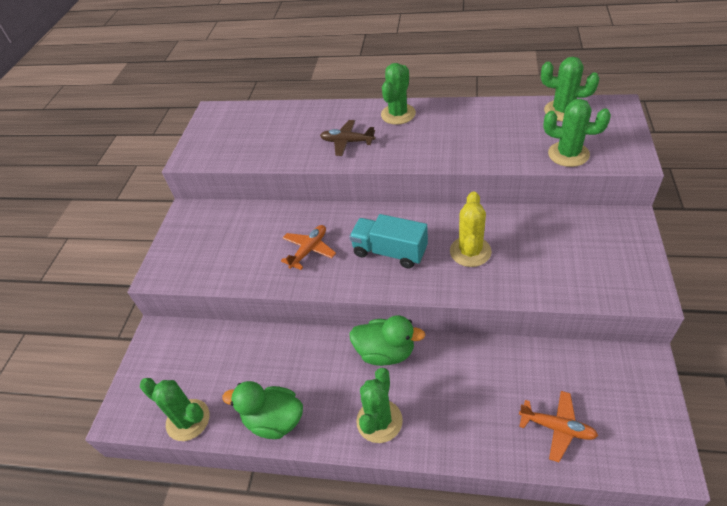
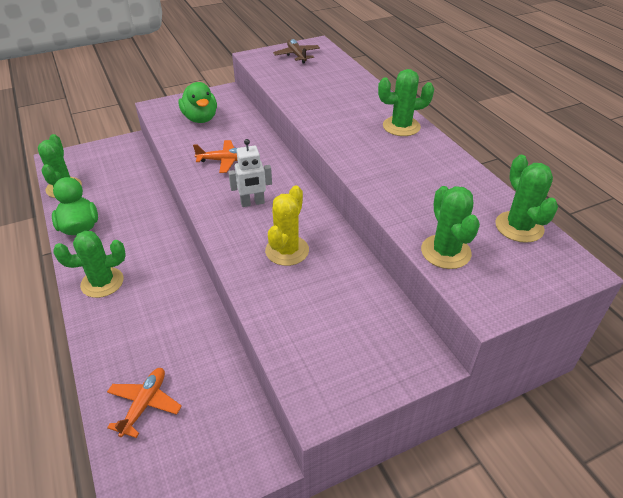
camera: 50 degrees right, 5 degrees down
brown plane [320,120,375,156] -> brown plane moved to [273,39,320,64]
turquoise truck [349,214,428,269] -> white robot [228,139,272,207]
green duck [349,315,425,366] -> green duck moved to [178,82,217,123]
yellow cactus [450,191,492,267] -> yellow cactus turned 45 degrees counterclockwise [265,185,309,266]
orange plane [519,391,598,462] -> orange plane turned 150 degrees counterclockwise [107,368,182,438]

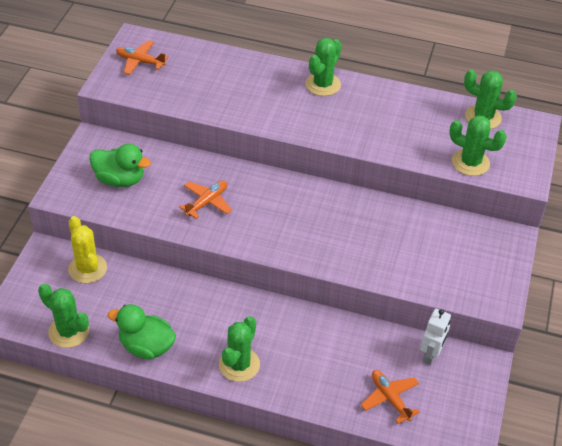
camera: 50 degrees left, 5 degrees up
white robot [228,139,272,207] -> white robot moved to [420,309,451,365]
yellow cactus [265,185,309,266] -> yellow cactus moved to [68,216,107,283]
brown plane [273,39,320,64] -> orange plane [116,40,168,75]

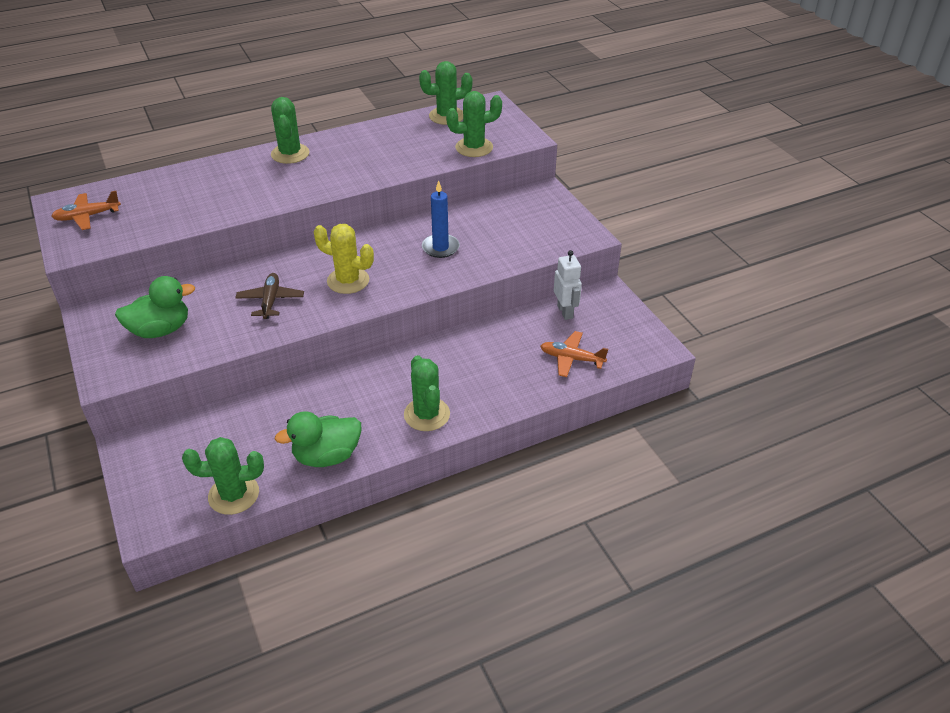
camera: 40 degrees left, 5 degrees down
yellow cactus [68,216,107,283] -> yellow cactus moved to [314,224,374,294]
orange plane [179,181,232,219] -> brown plane [235,273,304,319]
none -> blue candle [422,180,460,258]

